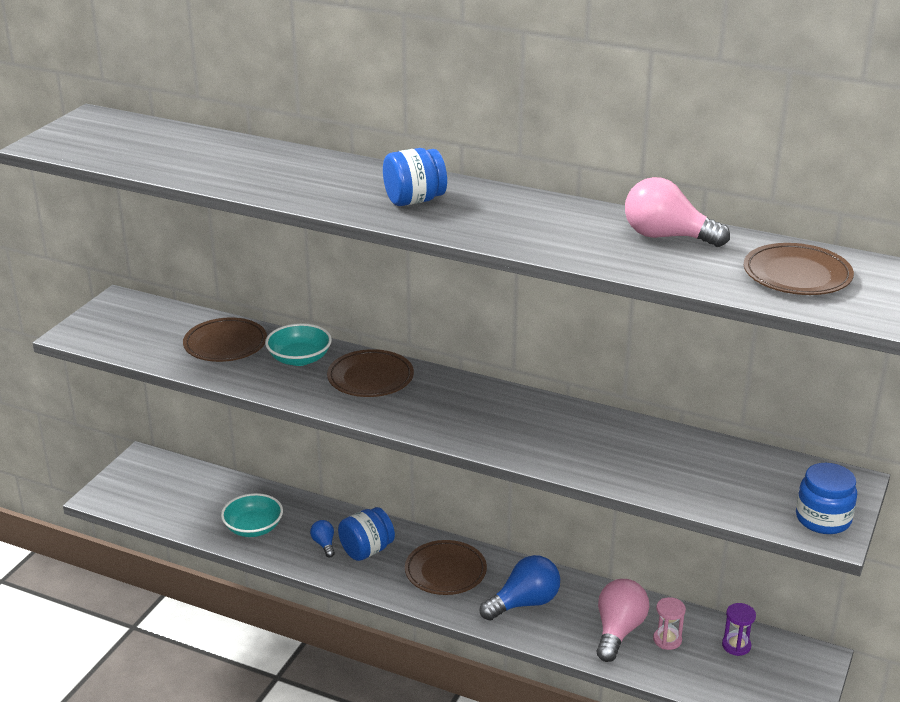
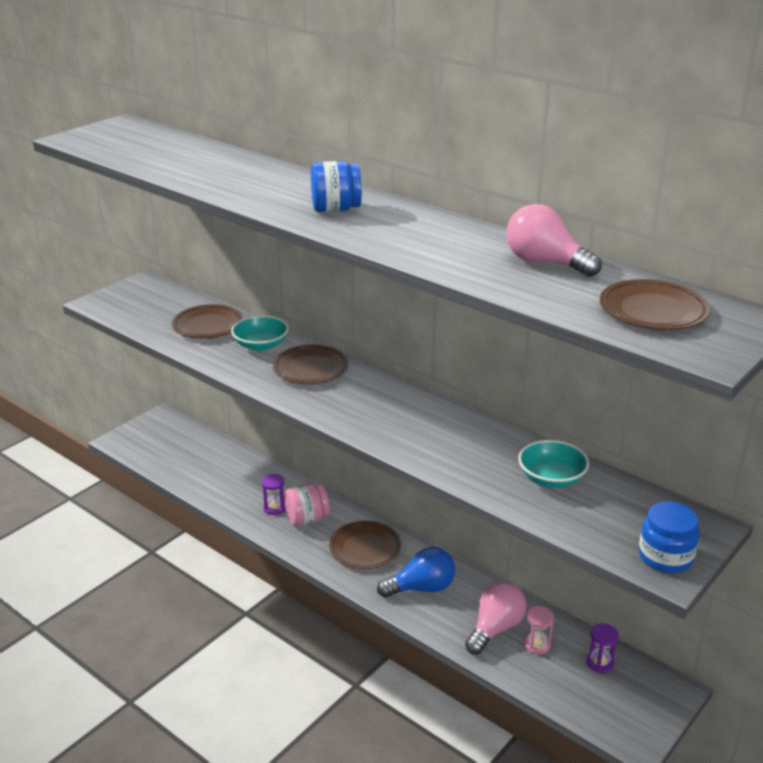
camera: 15 degrees right, 0 degrees up
turquoise bowl [221,493,283,537] -> turquoise bowl moved to [518,440,589,488]
blue light bulb [310,520,335,557] -> purple hourglass [262,474,286,515]
blue jar [338,507,395,561] -> pink jar [284,483,330,527]

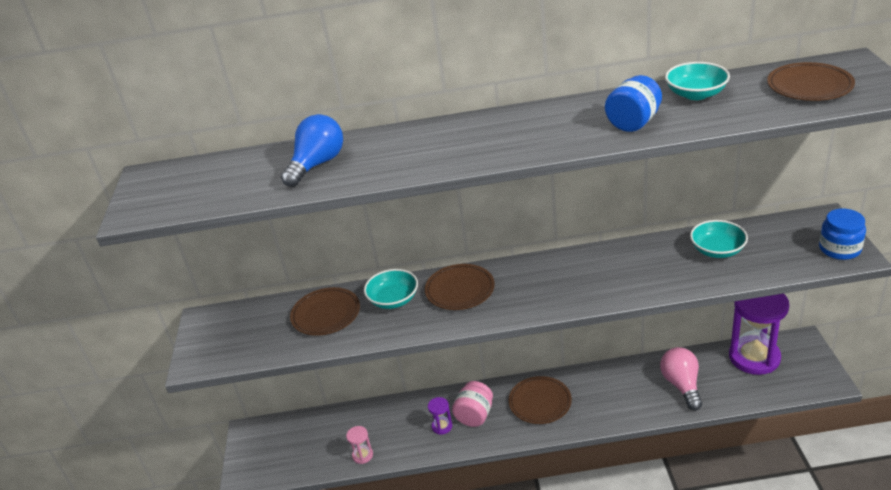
camera: 40 degrees left, 5 degrees up
blue jar [311,161,362,212] -> blue jar moved to [605,75,662,132]
blue light bulb [377,547,455,598] -> blue light bulb moved to [281,114,343,187]
pink light bulb [506,204,602,277] -> turquoise bowl [665,62,730,100]
pink hourglass [524,606,554,655] -> pink hourglass moved to [346,426,373,464]
purple hourglass [587,623,619,673] -> purple hourglass [729,293,789,375], size x2.42

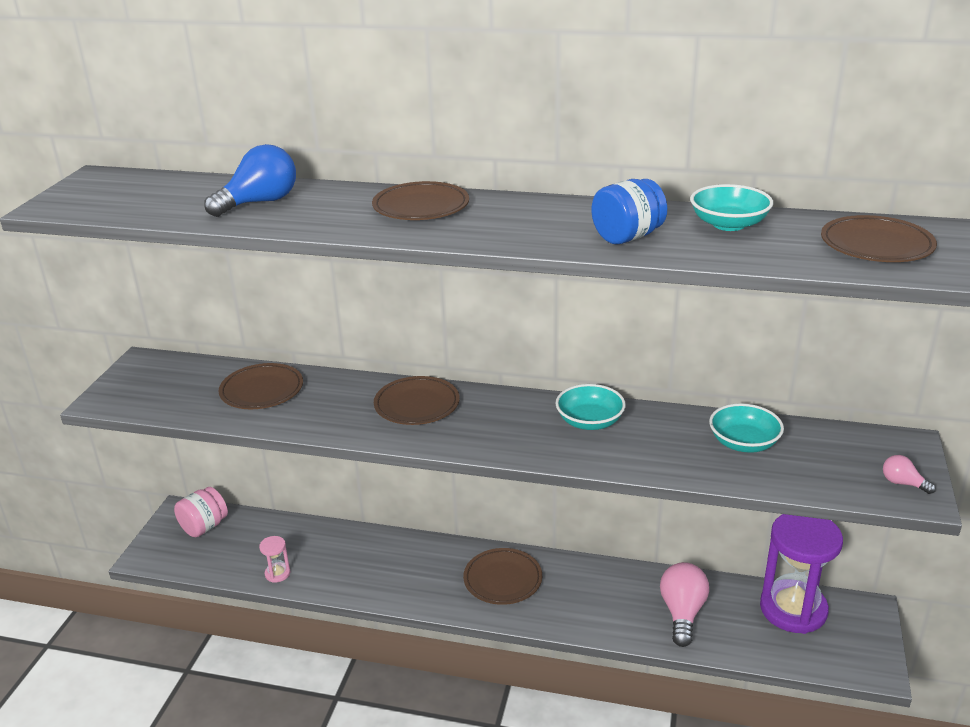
camera: 15 degrees right, 5 degrees down
turquoise bowl [364,269,418,309] -> turquoise bowl moved to [556,384,626,430]
purple hourglass [428,397,452,435] -> none
pink jar [452,381,493,427] -> pink jar moved to [174,487,228,537]
blue jar [819,209,866,260] -> pink light bulb [883,455,936,494]
none -> brown plate [372,181,469,220]

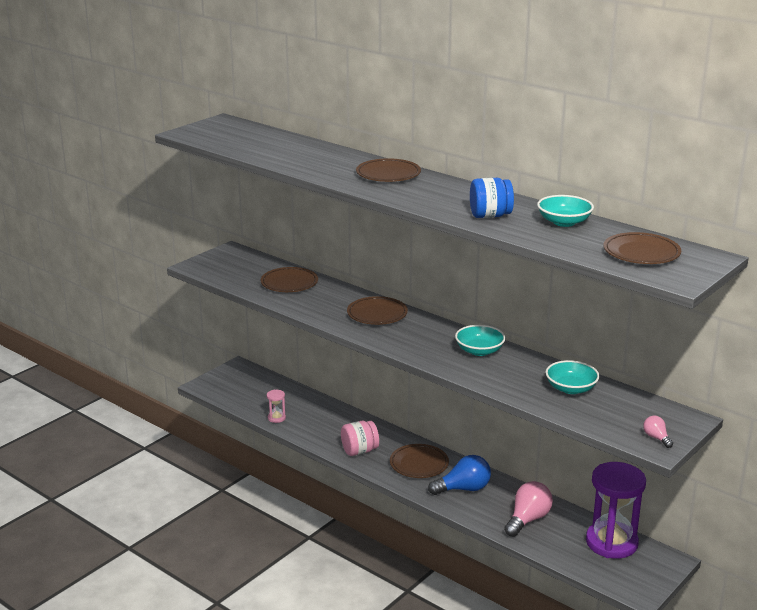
camera: 25 degrees right, 5 degrees down
pink jar [174,487,228,537] -> pink jar moved to [341,421,379,456]
blue light bulb [204,144,296,217] -> blue light bulb moved to [428,455,491,495]

